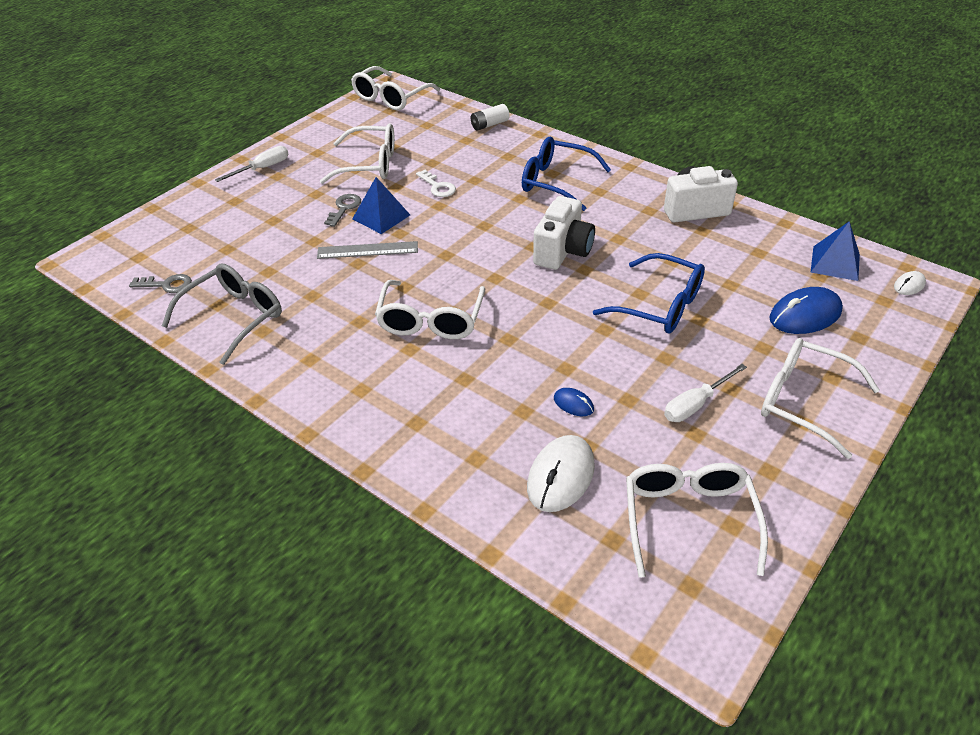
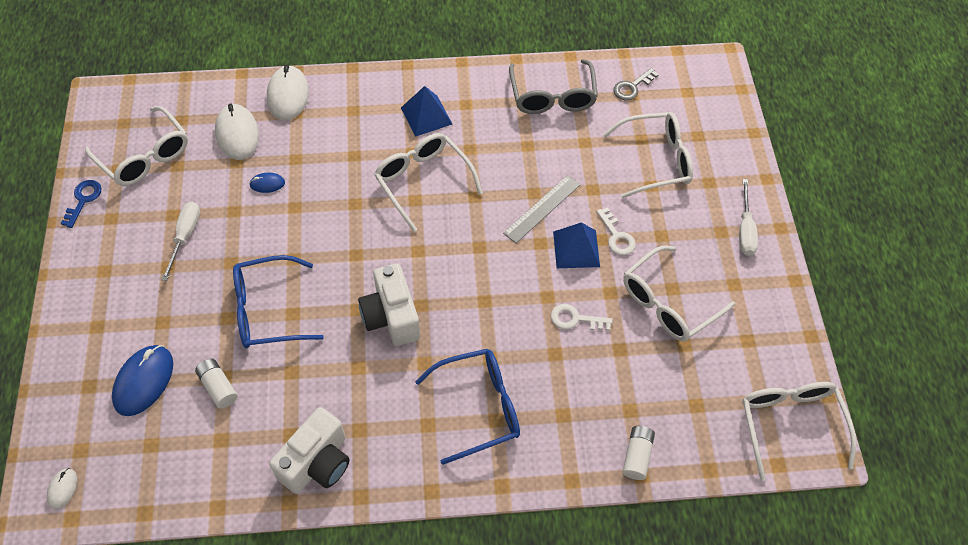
camera: 135 degrees right, 15 degrees up
grey key [324,194,361,227] -> white key [597,207,636,255]
white glasses [761,338,880,459] -> white glasses moved to [602,112,693,199]
blue pyramid [810,221,860,281] -> blue pyramid moved to [401,86,452,137]
none -> blue key [60,180,102,228]
none -> white battery [195,359,238,408]
none -> white mouse [267,65,309,120]

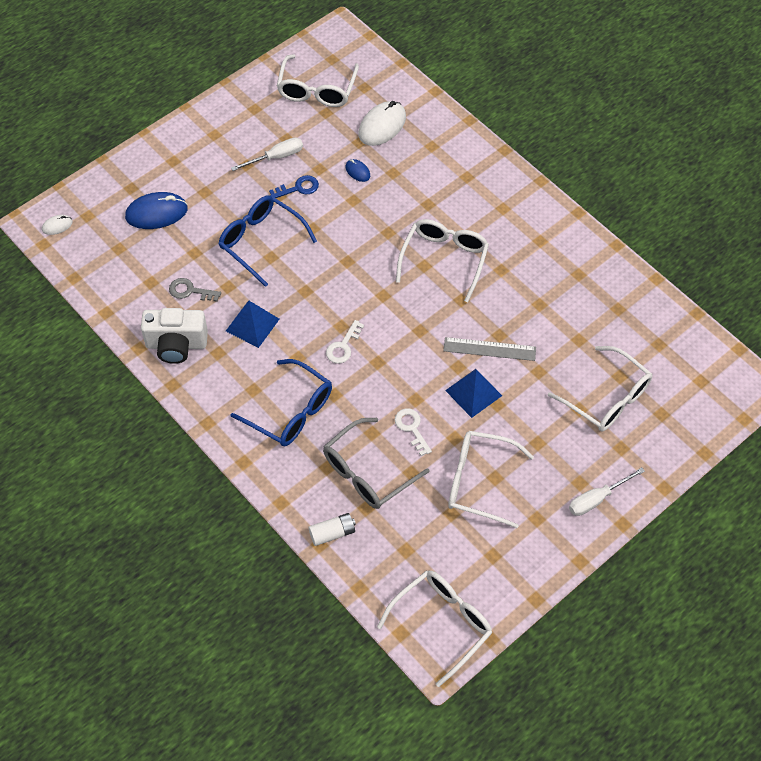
camera: 55 degrees right, 0 degrees up
blue key [60,180,102,228] -> blue key moved to [269,175,319,198]
white battery [195,359,238,408] -> none
white mouse [267,65,309,120] -> none
white camera [358,263,420,346] -> none
blue pyramid [401,86,452,137] -> blue pyramid moved to [226,301,279,348]
grey glasses [509,59,598,114] -> grey glasses moved to [323,418,430,509]
white key [597,207,636,255] -> white key moved to [326,320,364,364]
grey key [613,68,659,100] -> grey key moved to [169,278,221,302]

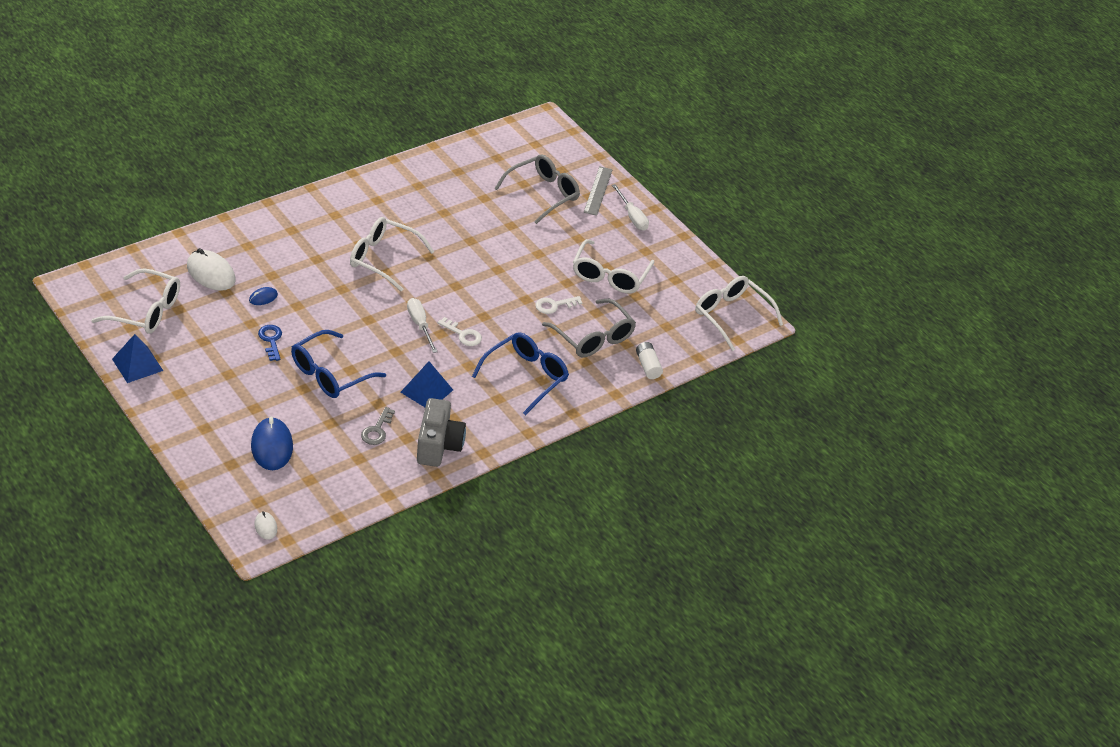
camera: 90 degrees left, 15 degrees down
white camera [141,308,208,364] -> grey camera [417,398,466,467]
white screwdriver [231,137,303,171] -> white screwdriver moved to [407,298,438,353]
grey ruler [443,337,536,361] -> grey ruler moved to [584,166,613,216]
blue pyramid [445,369,502,418] -> blue pyramid moved to [112,334,163,383]
white glasses [548,346,652,432] -> grey glasses [494,154,580,224]

